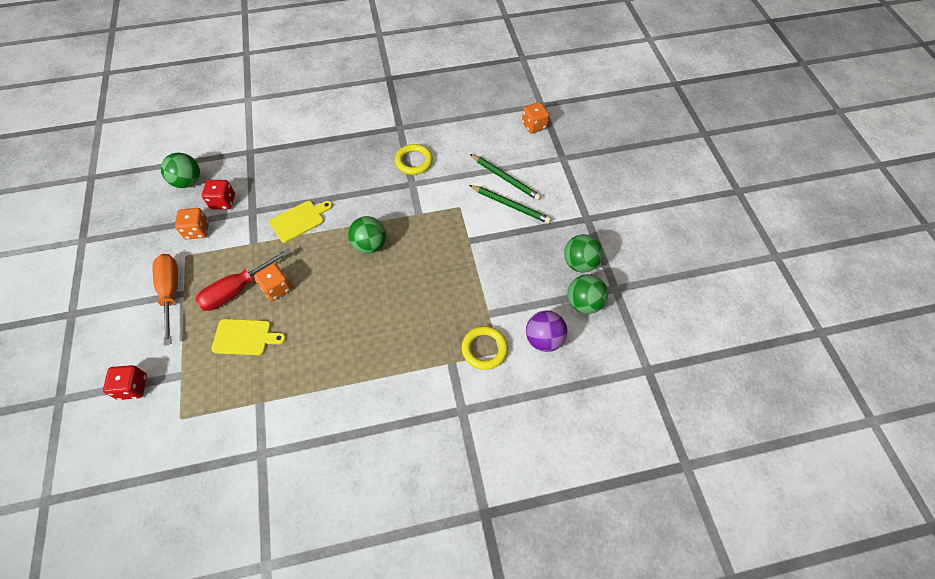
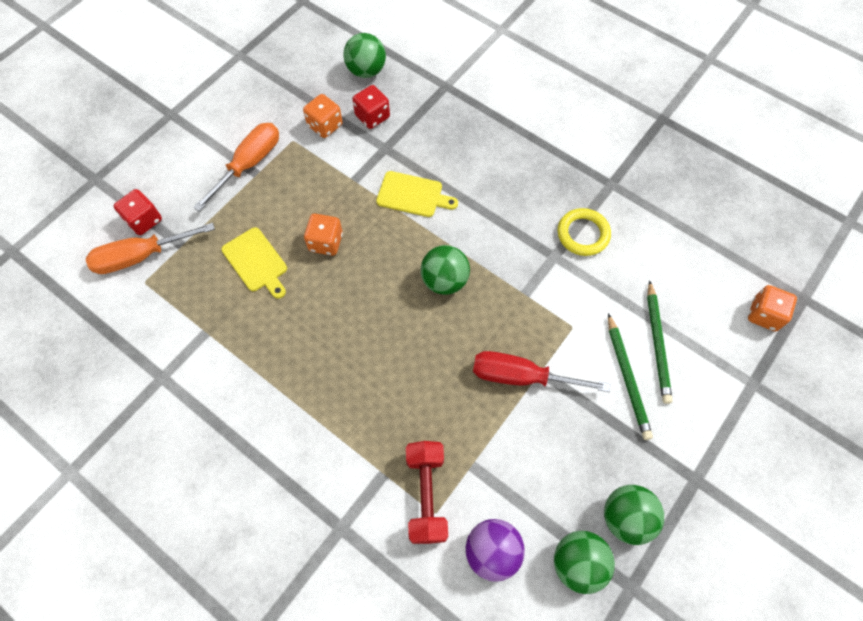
camera: 50 degrees right, 5 degrees up
red screwdriver [195,248,291,311] -> red screwdriver moved to [473,351,610,392]
yellow ring [461,326,508,370] -> red dumbbell [406,441,448,544]
none -> orange screwdriver [86,223,215,274]

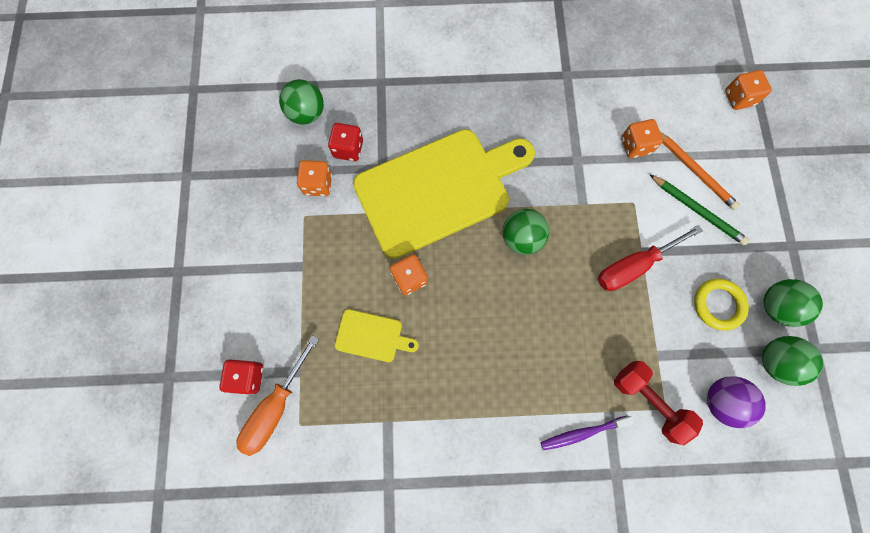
camera: 40 degrees left, 10 degrees up
orange screwdriver [193,123,279,212] -> none
yellow cutting board [376,171,458,217] -> yellow cutting board [353,129,535,258], size x2.40
yellow ring [558,208,611,256] -> yellow ring moved to [694,279,749,331]
green pencil [647,280,673,404] -> orange pencil [660,132,740,210]
none -> purple toothbrush [541,415,634,450]
none -> orange dice [621,119,663,158]

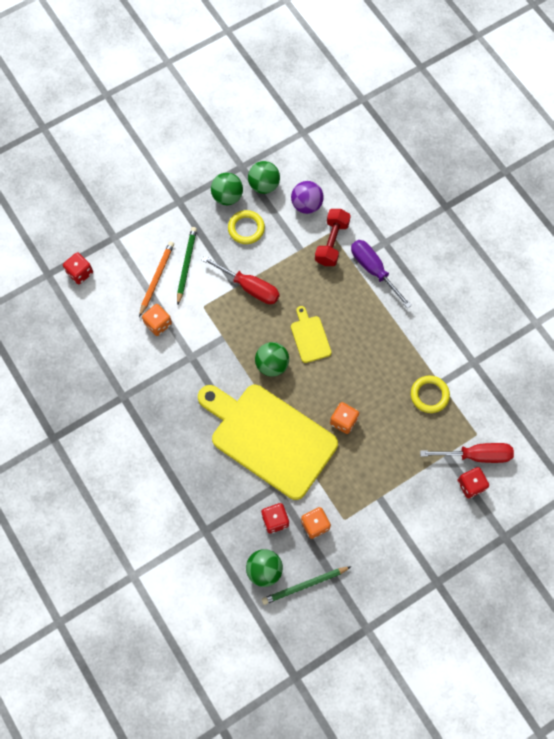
camera: 120 degrees left, 5 degrees down
orange screwdriver [236,335,319,456] -> red screwdriver [420,443,514,463]
yellow cutting board [335,309,419,362] -> yellow cutting board moved to [291,306,332,363]
purple toothbrush [541,415,634,450] -> purple screwdriver [351,240,412,309]
orange dice [725,70,772,110] -> red dice [63,252,93,284]
none -> green pencil [262,567,351,605]
none -> yellow ring [411,376,450,413]

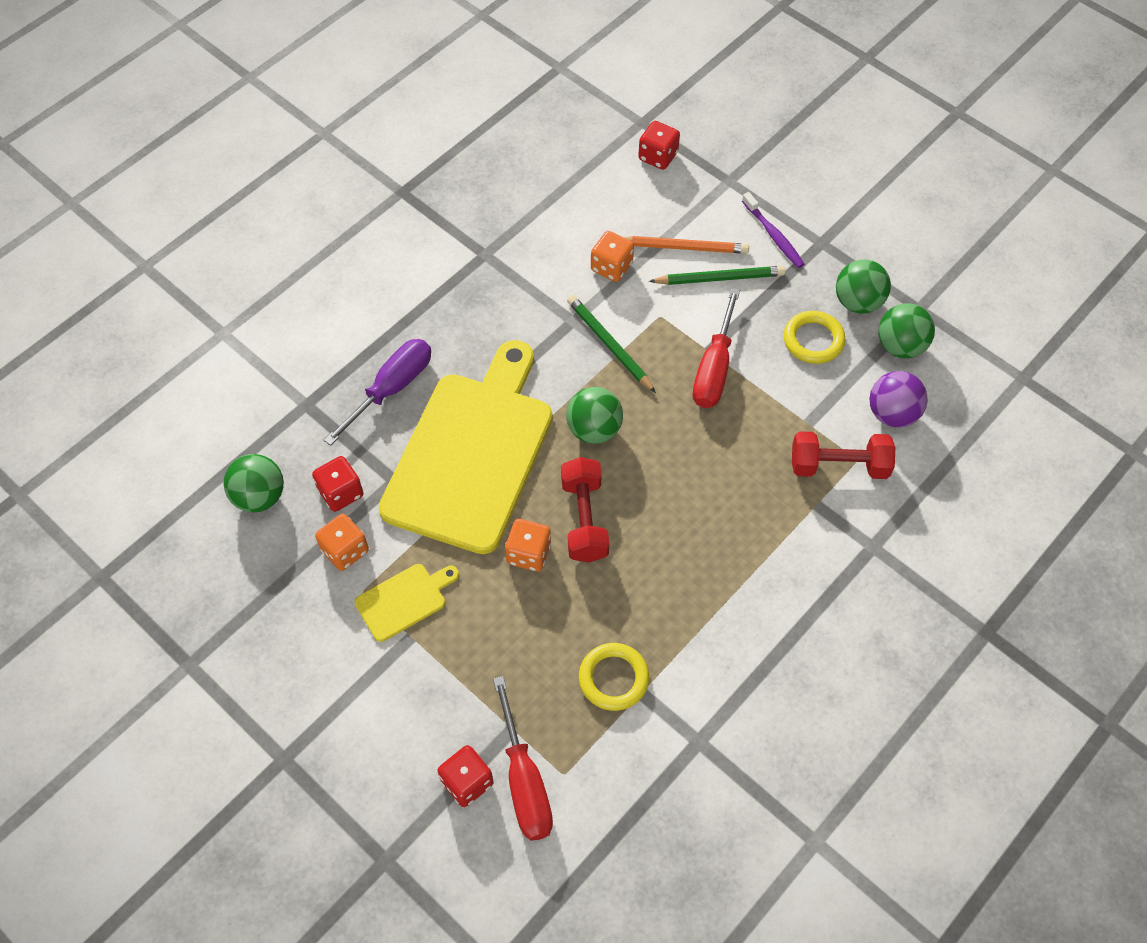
camera: 75 degrees right, 10 degrees down
green pencil [262,567,351,605] -> green pencil moved to [567,295,656,393]
yellow cutting board [291,306,332,363] -> yellow cutting board moved to [354,564,459,642]
purple screwdriver [351,240,412,309] -> purple screwdriver moved to [324,339,431,446]
none -> red dumbbell [561,457,609,562]
none -> purple toothbrush [742,192,805,268]

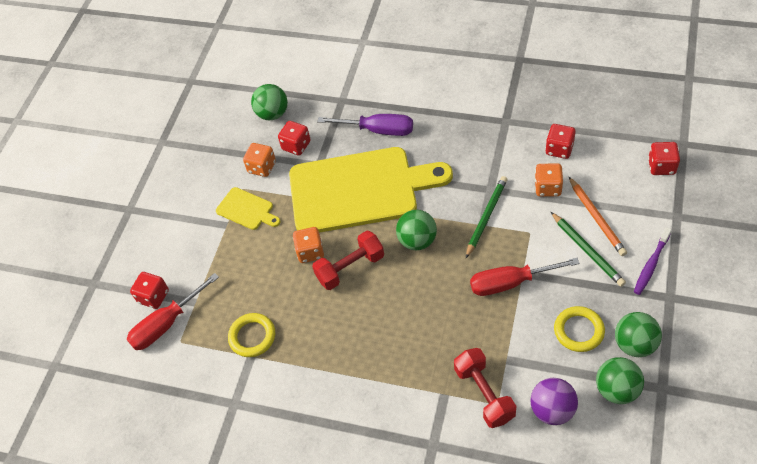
camera: 70 degrees right, 5 degrees down
none -> red dice [545,124,576,159]

